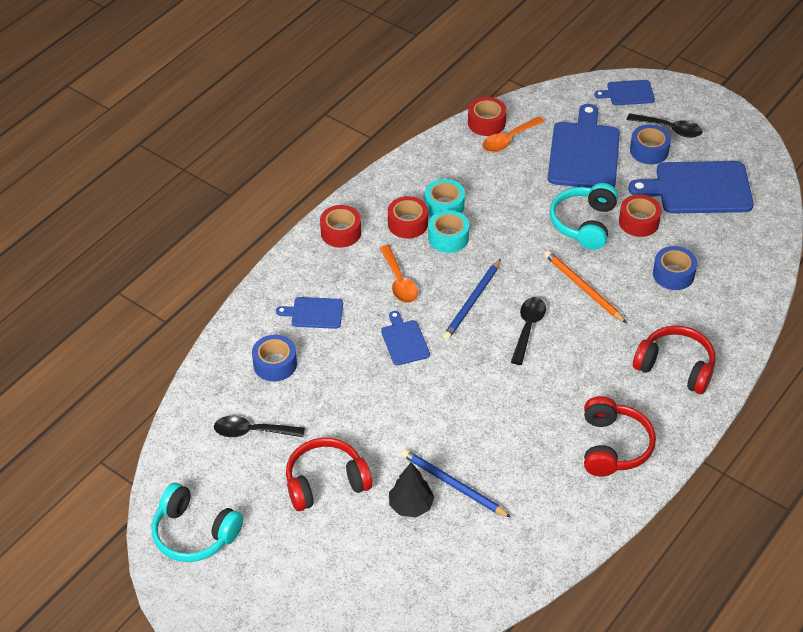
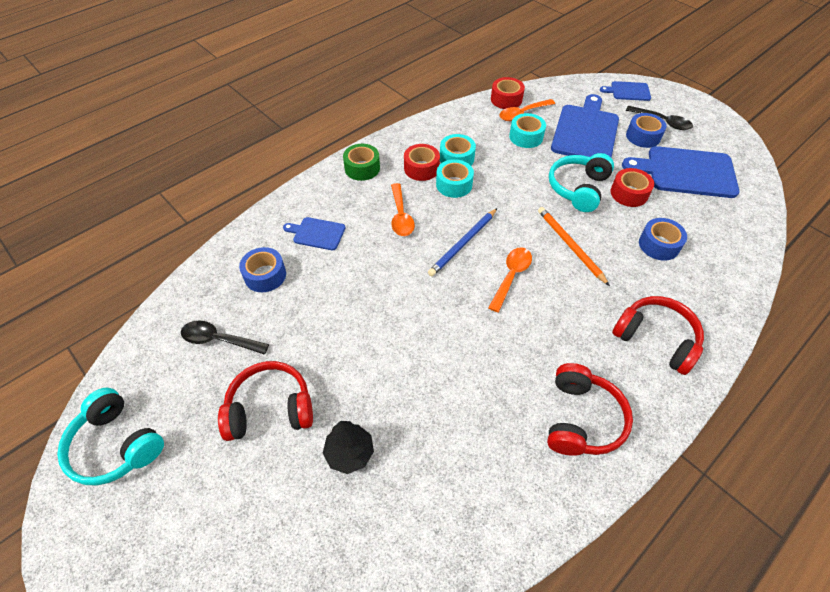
camera: 10 degrees right, 5 degrees up
red tape [320,205,361,248] -> green tape [343,144,380,181]
blue cutting board [381,311,430,365] -> none
blue pencil [401,449,511,518] -> none
black spoon [511,297,546,365] -> orange spoon [488,247,532,312]
none -> turquoise tape [509,113,546,148]

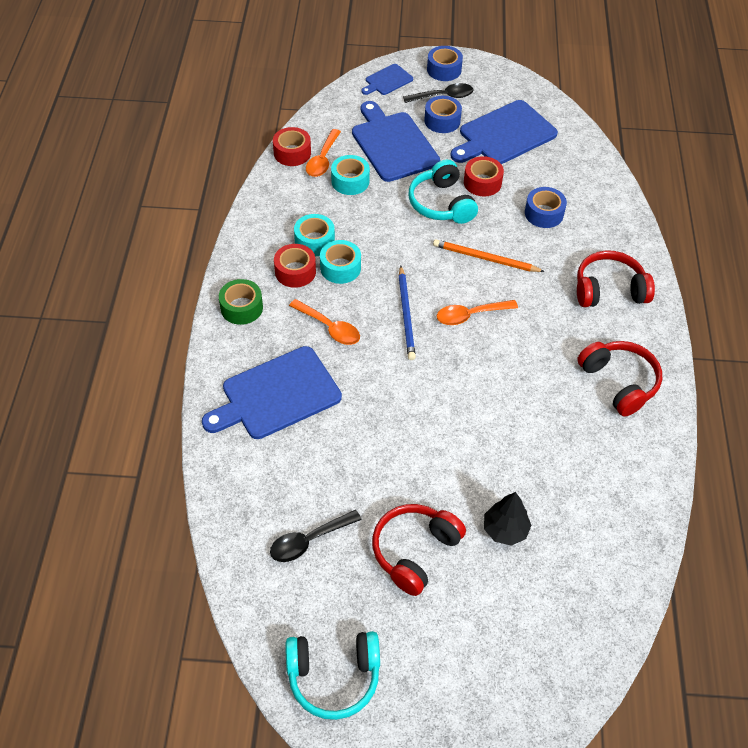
camera: 45 degrees left, 0 degrees up
blue tape [239,247,286,292] -> blue tape moved to [427,46,463,81]
blue cutting board [283,217,345,251] -> blue cutting board [202,346,342,439], size x1.95
orange spoon [488,247,532,312] -> orange spoon turned 90 degrees counterclockwise [437,300,518,325]

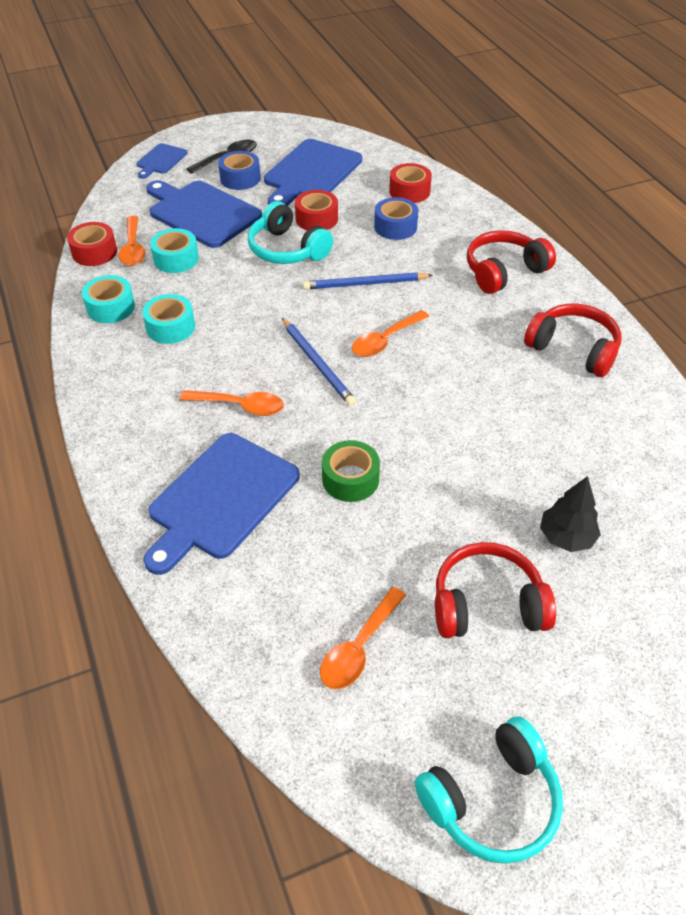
camera: 25 degrees left, 5 degrees down
green tape [219,279,263,325] -> green tape moved to [322,440,380,502]
black spoon [270,510,362,562] -> orange spoon [320,587,406,689]
red tape [274,244,316,288] -> red tape moved to [389,163,432,203]
turquoise tape [320,240,361,284] -> turquoise tape moved to [82,275,135,323]
red headphones [372,504,466,596] -> red headphones turned 75 degrees clockwise [435,542,556,638]
blue tape [427,46,463,81] -> none
orange pencil [433,239,545,272] -> blue pencil [303,272,433,290]

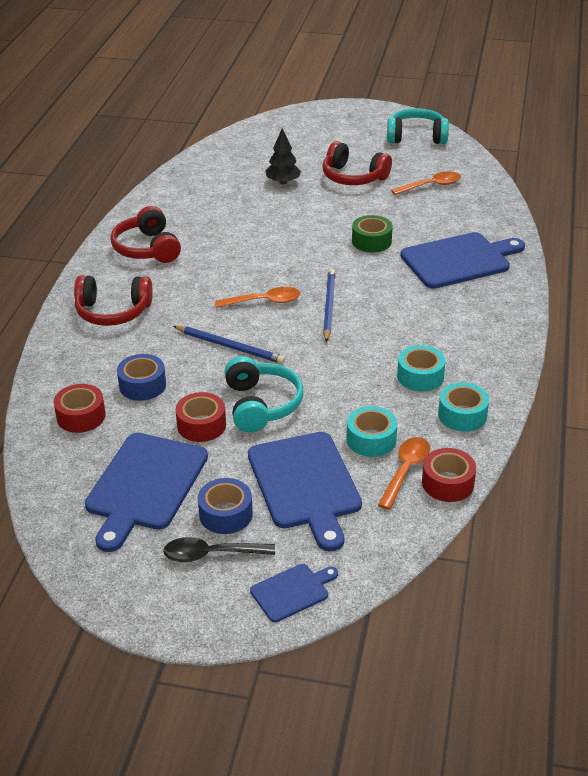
camera: 145 degrees left, 10 degrees down
orange spoon [180,390,284,416] -> none
blue cutting board [264,139,362,206] -> blue cutting board turned 135 degrees clockwise [85,433,208,552]

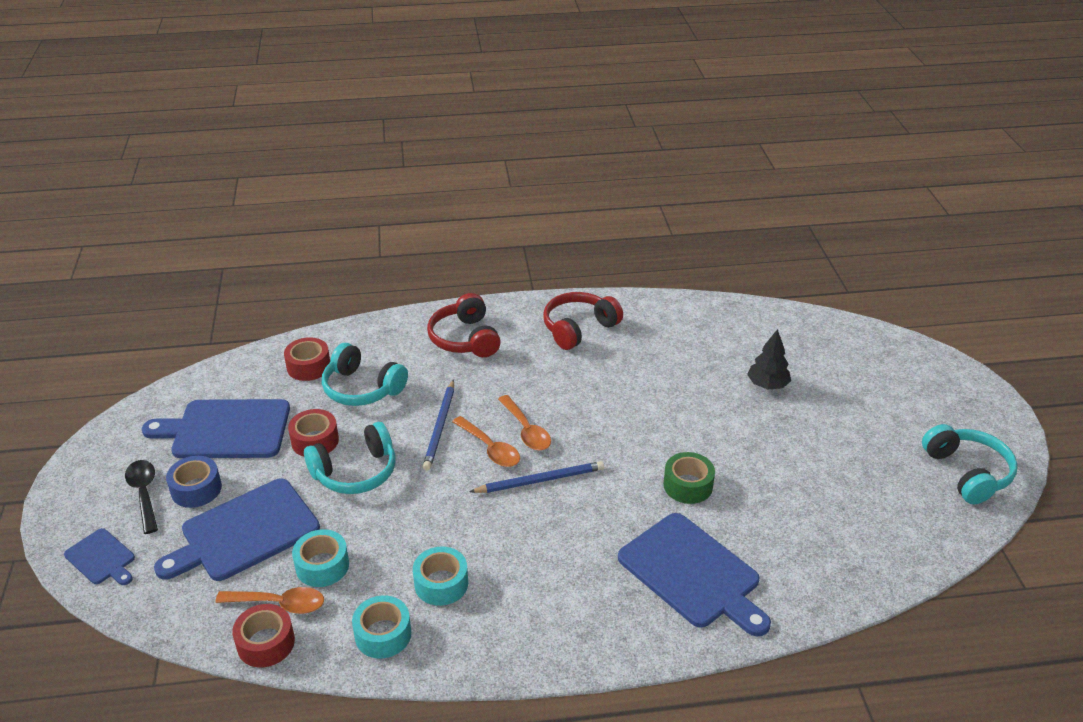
camera: 70 degrees right, 0 degrees up
blue tape [117,354,166,401] -> turquoise headphones [322,343,408,406]
red headphones [322,141,392,185] -> none
orange spoon [391,171,461,195] -> orange spoon moved to [452,416,520,467]

